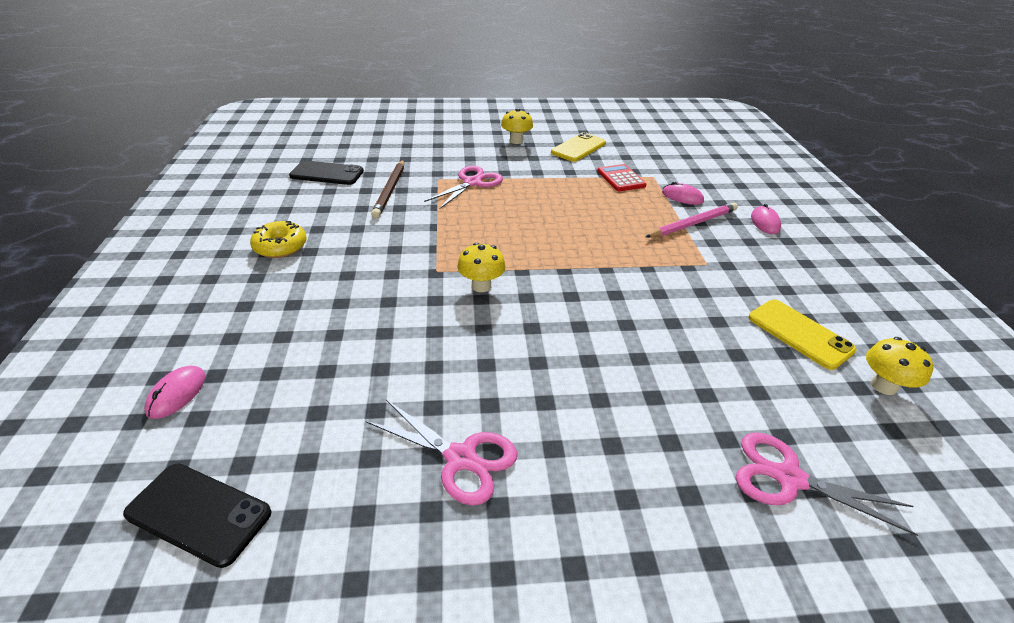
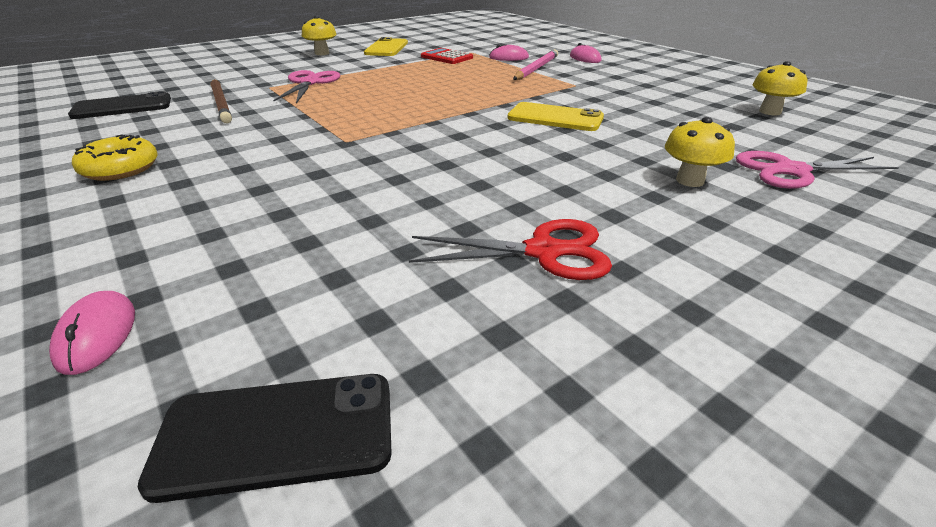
camera: 30 degrees left, 5 degrees down
pink scissors [366,400,517,506] -> red scissors [409,219,612,280]
yellow mushroom [457,243,506,292] -> yellow mushroom moved to [665,117,735,187]
yellow phone [748,300,857,370] -> yellow phone moved to [508,102,604,131]

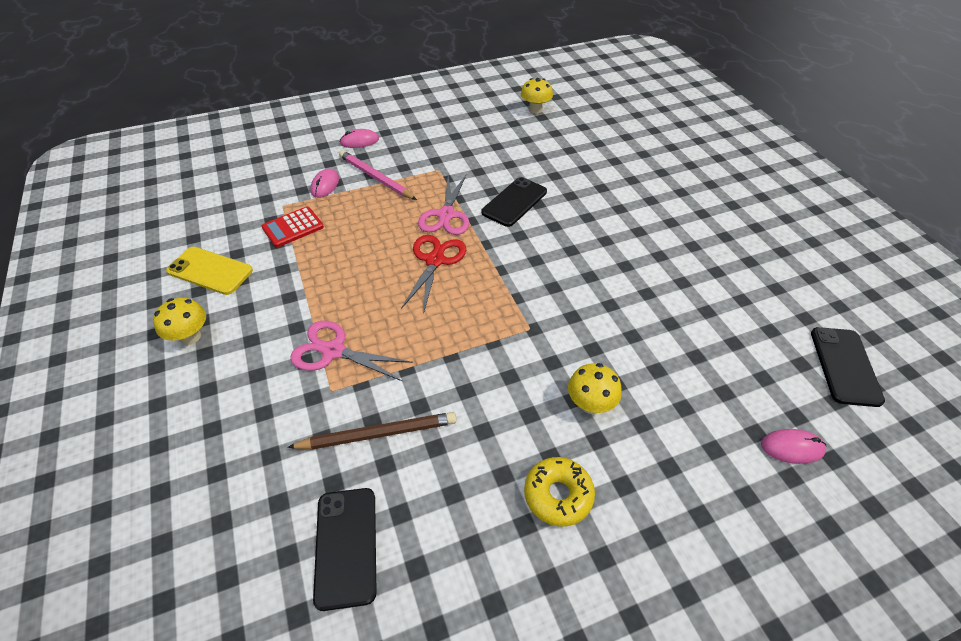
camera: 75 degrees left, 15 degrees up
red scissors [409,219,612,280] -> red scissors moved to [401,235,466,311]
yellow phone [508,102,604,131] -> black phone [482,177,547,227]
yellow mushroom [665,117,735,187] -> yellow mushroom moved to [568,363,622,414]
pink scissors [736,151,899,189] -> pink scissors moved to [418,175,469,235]

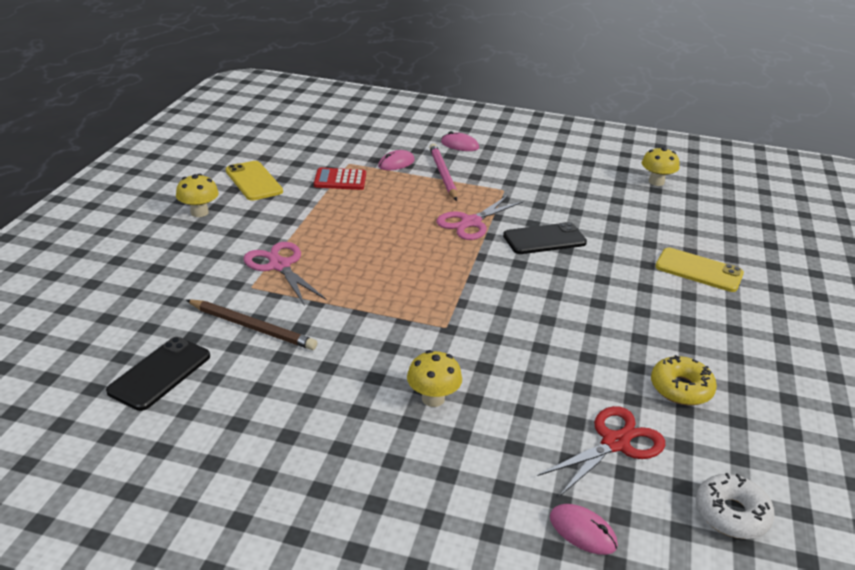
camera: 35 degrees right, 15 degrees down
red scissors [401,235,466,311] -> red scissors moved to [538,406,665,496]
yellow donut [524,457,595,527] -> yellow donut moved to [651,355,717,405]
black phone [811,327,885,407] -> white donut [696,473,774,539]
none -> yellow phone [655,248,744,292]

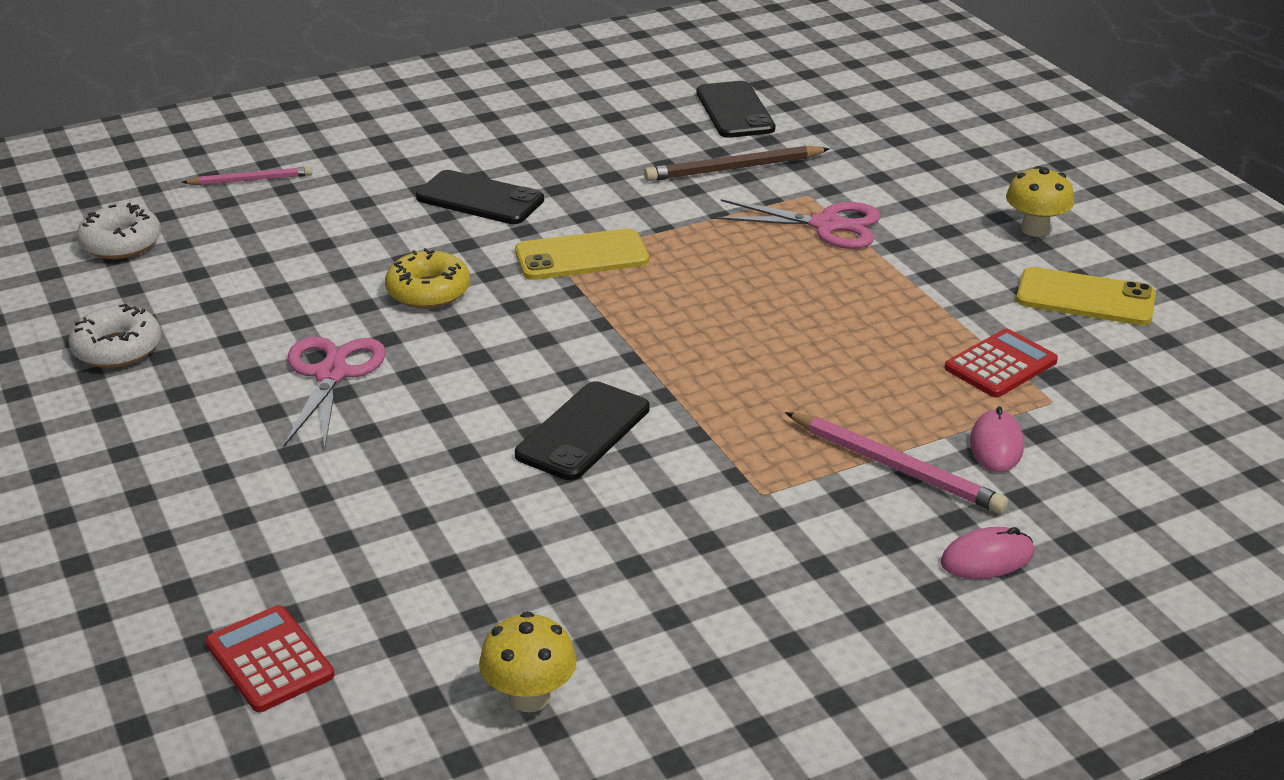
camera: 140 degrees right, 0 degrees up
yellow mushroom [407,350,462,407] -> black phone [416,170,544,224]
pink scissors [436,195,523,240] -> pink scissors moved to [283,337,386,449]
red scissors [538,406,665,496] -> none
pink mouse [550,504,618,555] -> pink pencil [182,166,312,185]
yellow donut [651,355,717,405] -> yellow donut moved to [385,248,470,309]
yellow phone [655,248,744,292] -> yellow phone moved to [515,228,649,280]
none -> white donut [68,304,161,368]
none -> red calculator [205,605,334,712]

